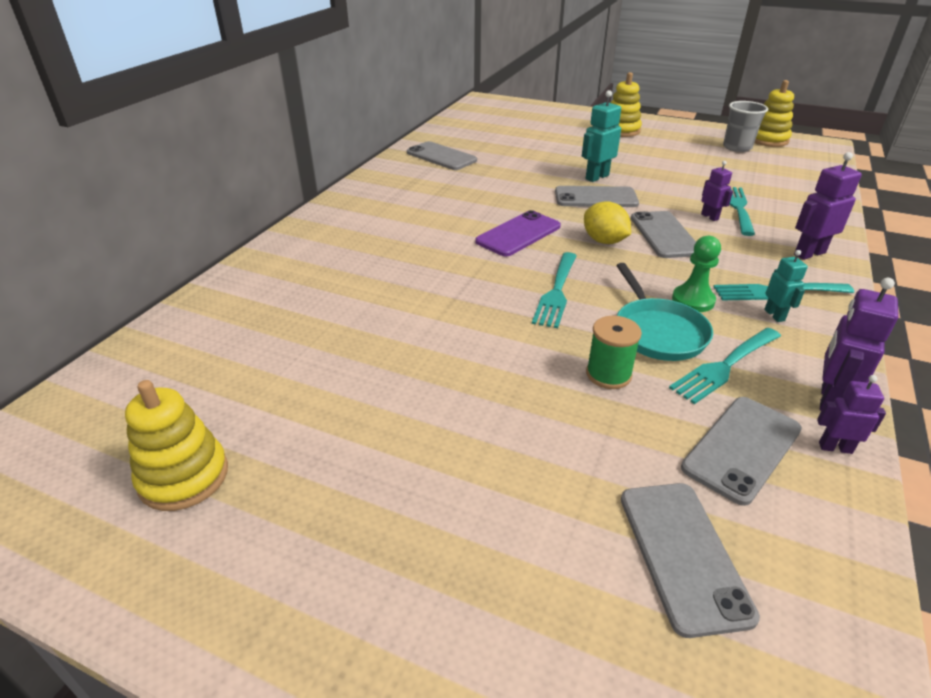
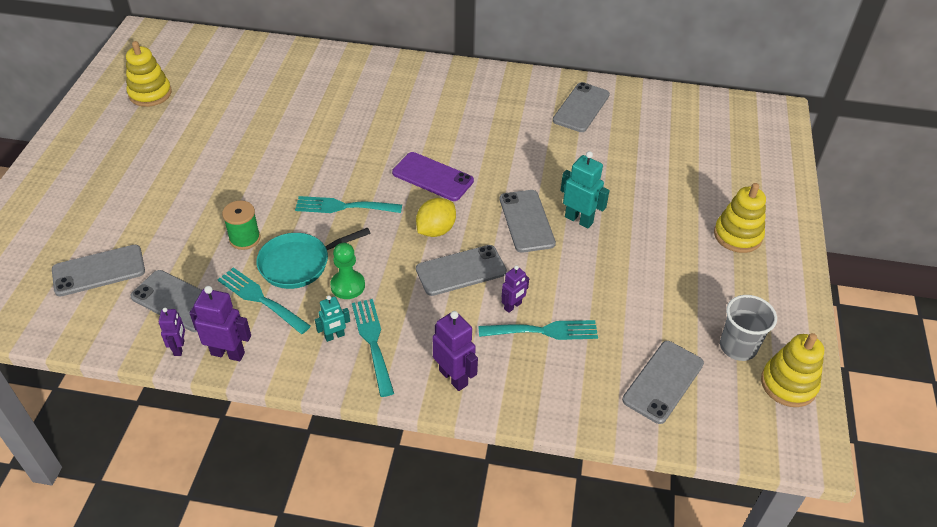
camera: 75 degrees right, 10 degrees up
none -> grey phone [622,341,704,424]

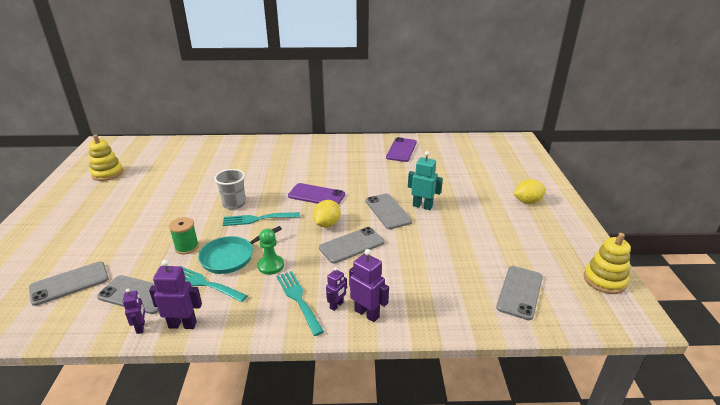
camera: 10 degrees left, 15 degrees down
turquoise robot [315,295,350,342] -> none
turquoise fork [478,320,598,340] -> none
purple robot [502,265,529,313] -> purple robot moved to [326,267,347,311]
grey phone [553,82,610,132] -> purple phone [386,137,417,162]
yellow stacking toy [714,183,766,253] -> yellow lemon [513,179,546,204]
grey cup [720,295,777,361] -> grey cup moved to [214,169,246,210]

